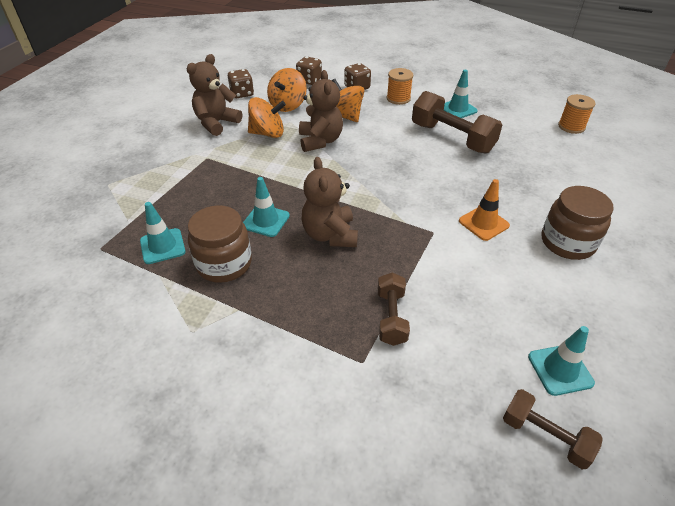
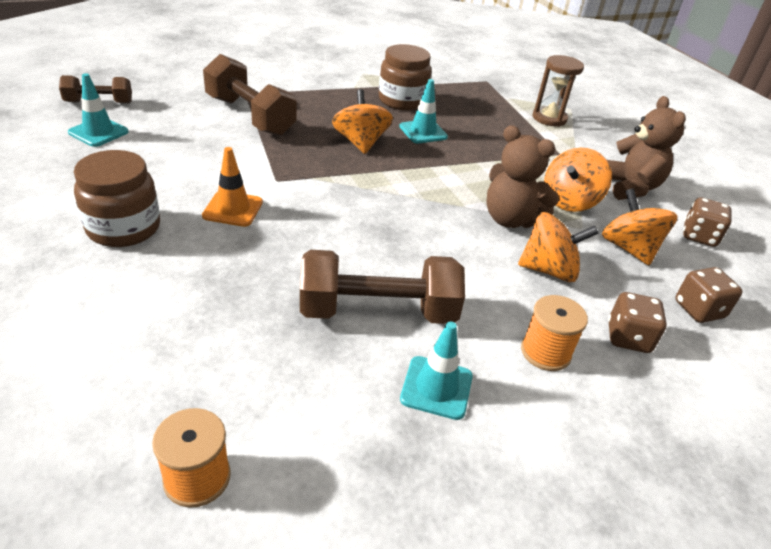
camera: 130 degrees right, 5 degrees down
turquoise traffic cone [140,202,186,264] -> none
brown teddy bear [302,157,358,247] -> orange spinning top [332,89,393,154]
brown dumbbell [378,273,410,346] -> brown dumbbell [203,54,297,136], size x1.73
none -> brown hourglass [533,55,584,127]

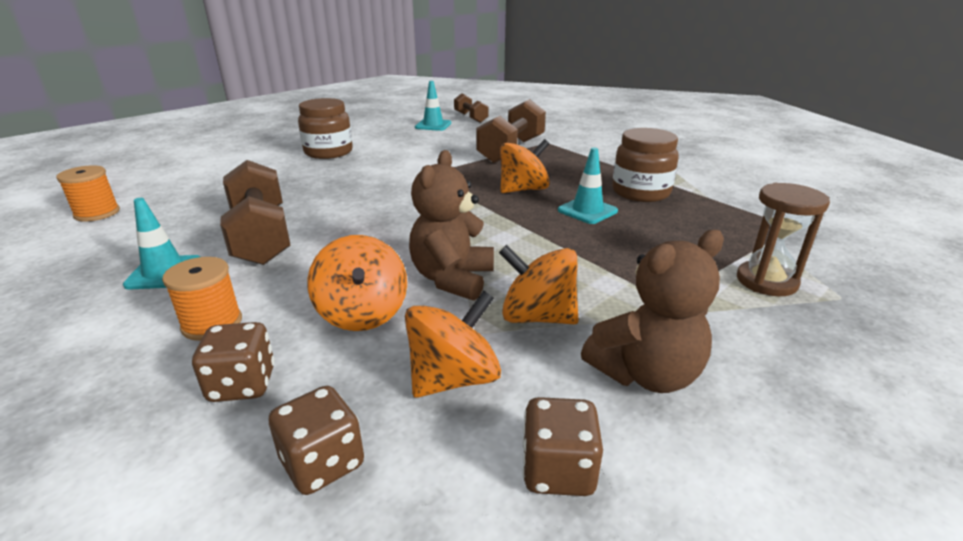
camera: 75 degrees right, 10 degrees down
orange traffic cone [202,147,263,227] -> none

